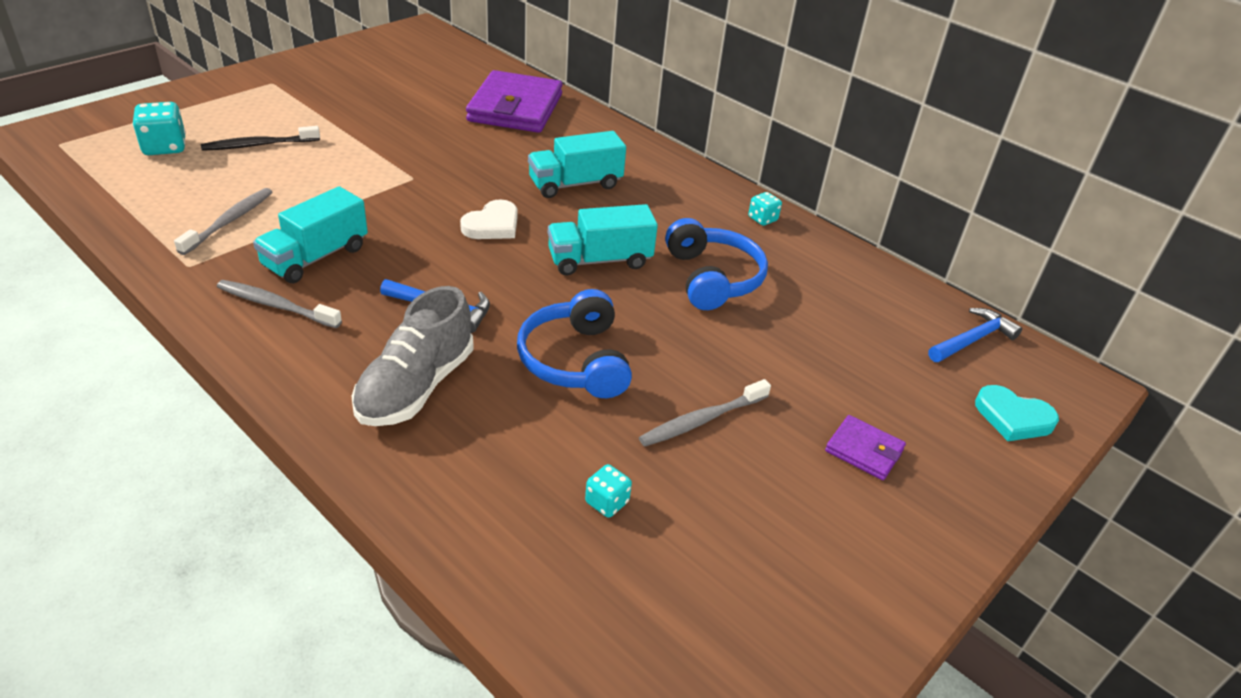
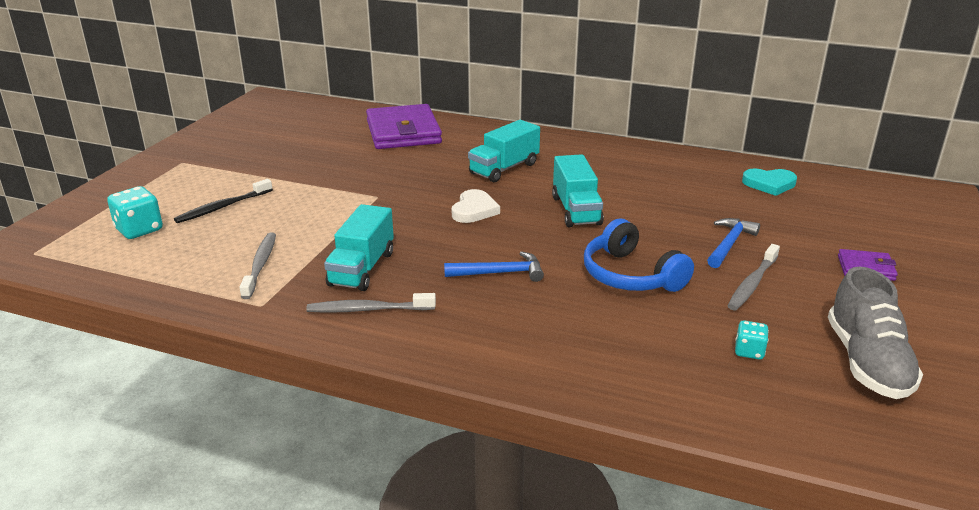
camera: 20 degrees left, 10 degrees down
grey shoe [352,286,474,426] -> grey shoe moved to [828,267,923,399]
turquoise truck [548,204,658,275] -> turquoise truck turned 60 degrees counterclockwise [552,154,604,227]
blue headphones [665,218,768,310] -> none
turquoise dice [748,192,782,226] -> none
blue hammer [928,308,1022,362] -> blue hammer moved to [707,218,760,268]
turquoise heart [975,385,1059,441] -> turquoise heart moved to [742,168,797,196]

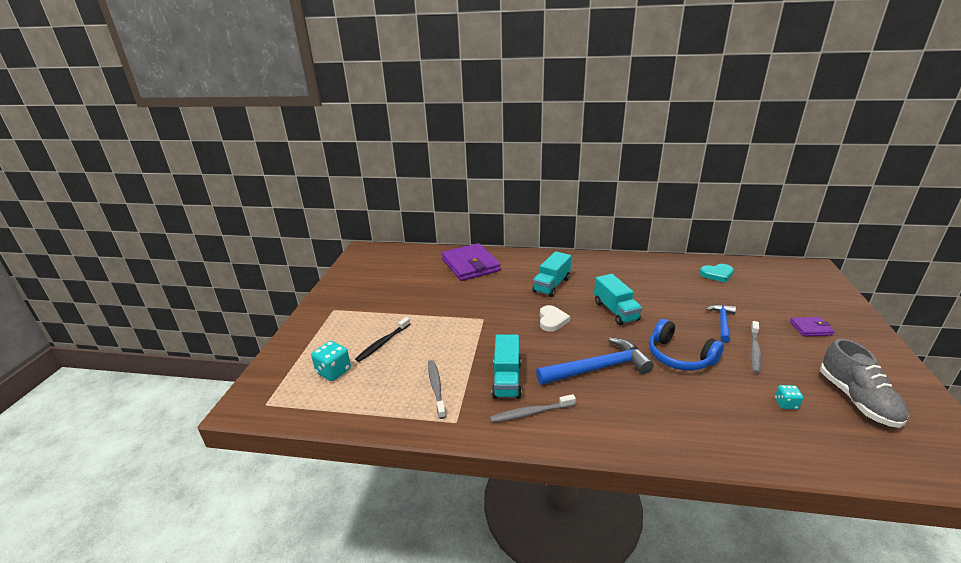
camera: 10 degrees left, 0 degrees up
blue hammer [444,251,544,282] -> blue hammer [536,337,654,385], size x1.73

